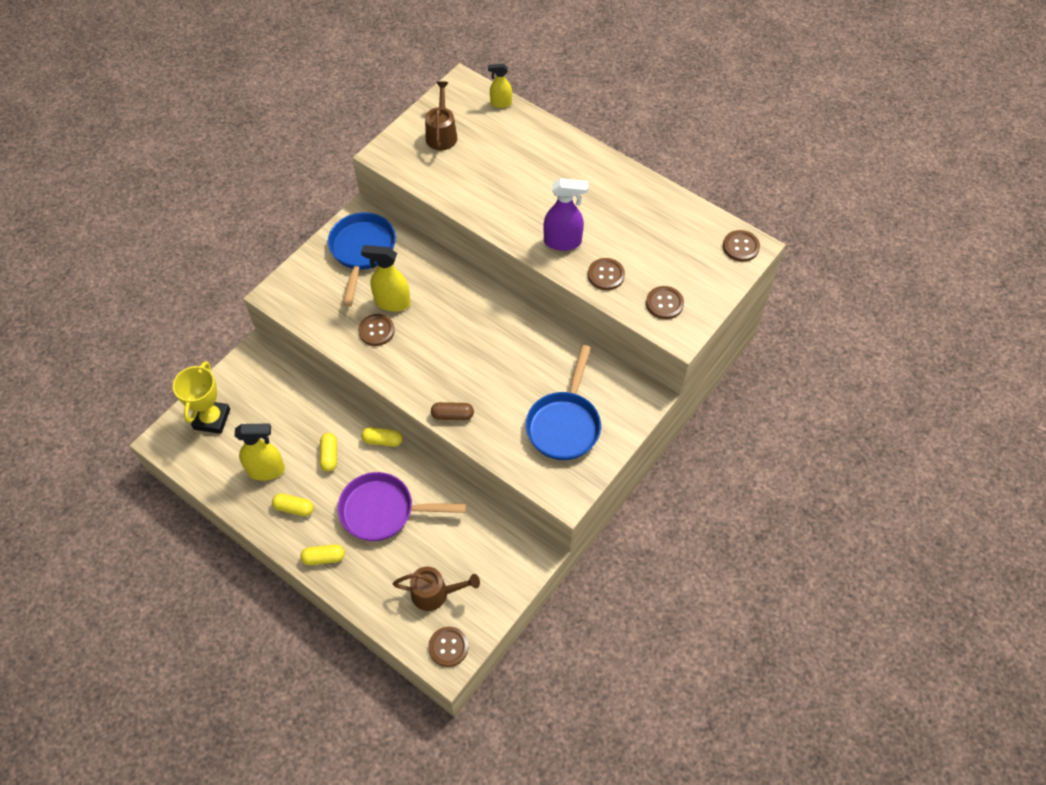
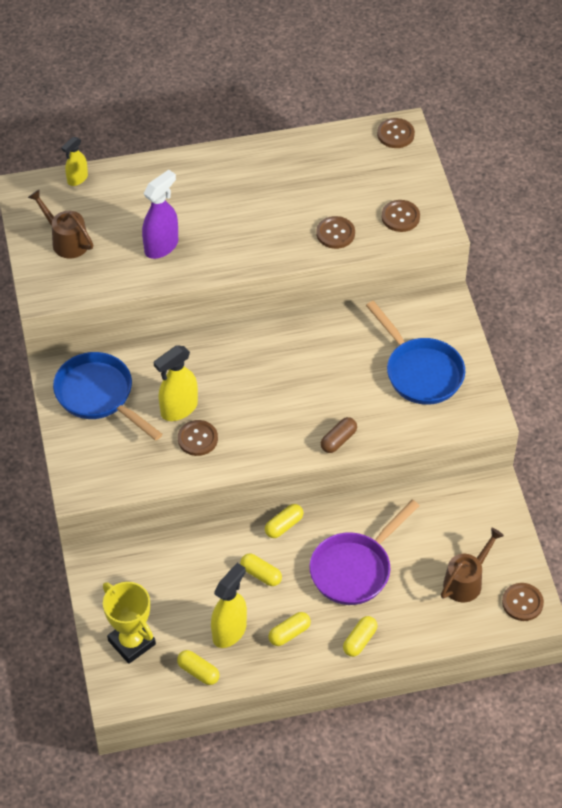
camera: 50 degrees left, 5 degrees down
purple spray bottle [543,178,588,251] -> purple spray bottle moved to [142,170,178,259]
none -> yellow capsule [177,650,220,685]

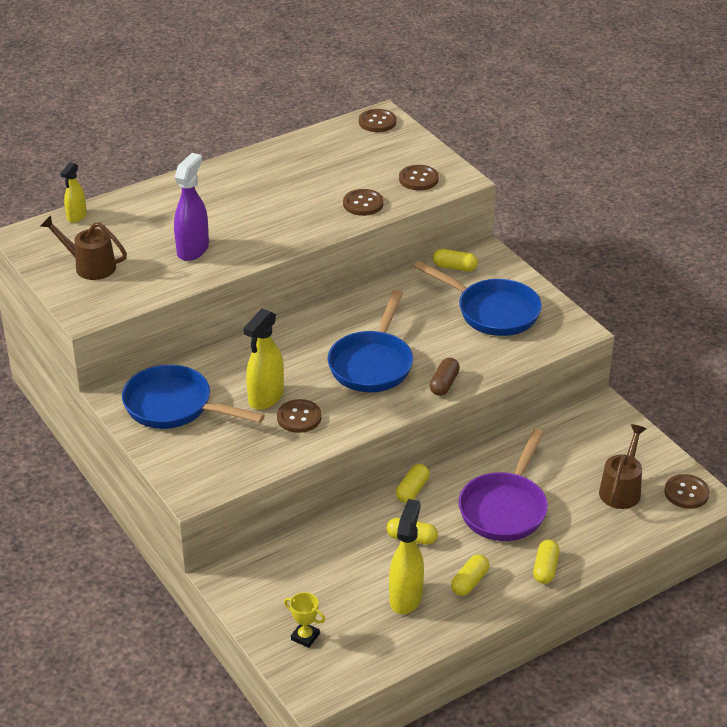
camera: 20 degrees left, 15 degrees down
yellow trophy [103,582,156,664] -> yellow trophy [284,592,325,648], size x0.53
yellow capsule [177,650,220,685] -> yellow capsule moved to [433,249,478,272]
none -> blue pan [328,290,413,392]

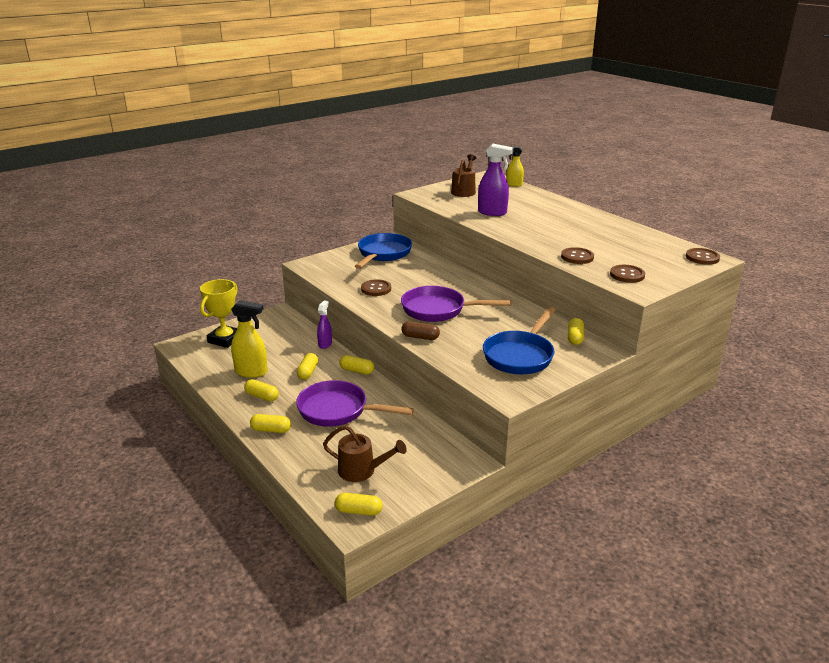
camera: 85 degrees right, 10 degrees down
yellow spray bottle [243,309,284,410] -> none
yellow trophy [284,592,325,648] -> yellow trophy [200,279,238,348], size x1.89
blue pan [328,290,413,392] -> purple pan [401,286,512,322]
brown button [664,474,710,509] -> yellow capsule [335,493,382,516]
none -> purple spray bottle [317,300,332,349]

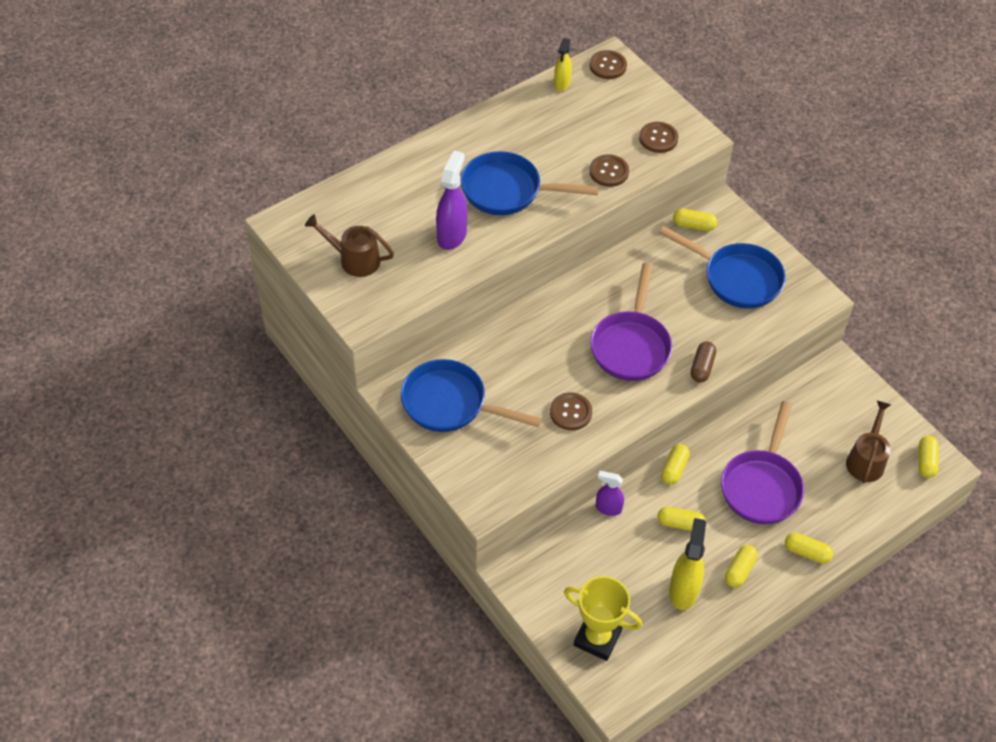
camera: 90 degrees left, 25 degrees up
yellow capsule [250,414,291,433] -> yellow capsule turned 75 degrees counterclockwise [785,532,833,564]
yellow spray bottle [506,147,524,187] -> yellow spray bottle moved to [554,38,572,91]
none -> blue pan [461,151,599,215]

